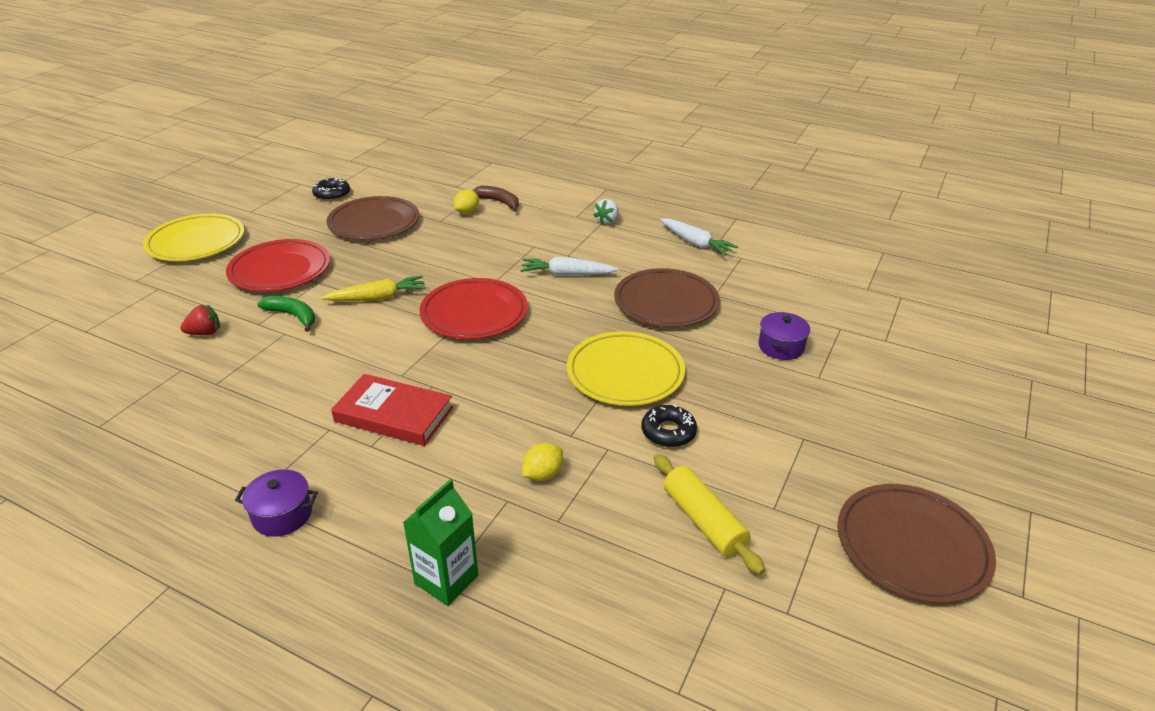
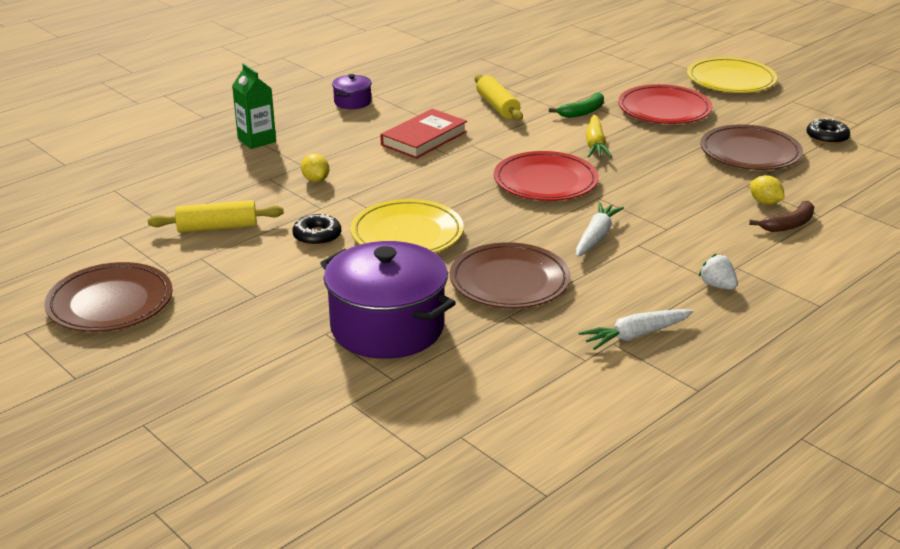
camera: 110 degrees right, 5 degrees down
red strawberry [180,304,220,335] -> none
purple pot [758,312,810,360] -> purple pot [320,241,456,359], size x2.20
none -> yellow rolling pin [475,74,523,121]

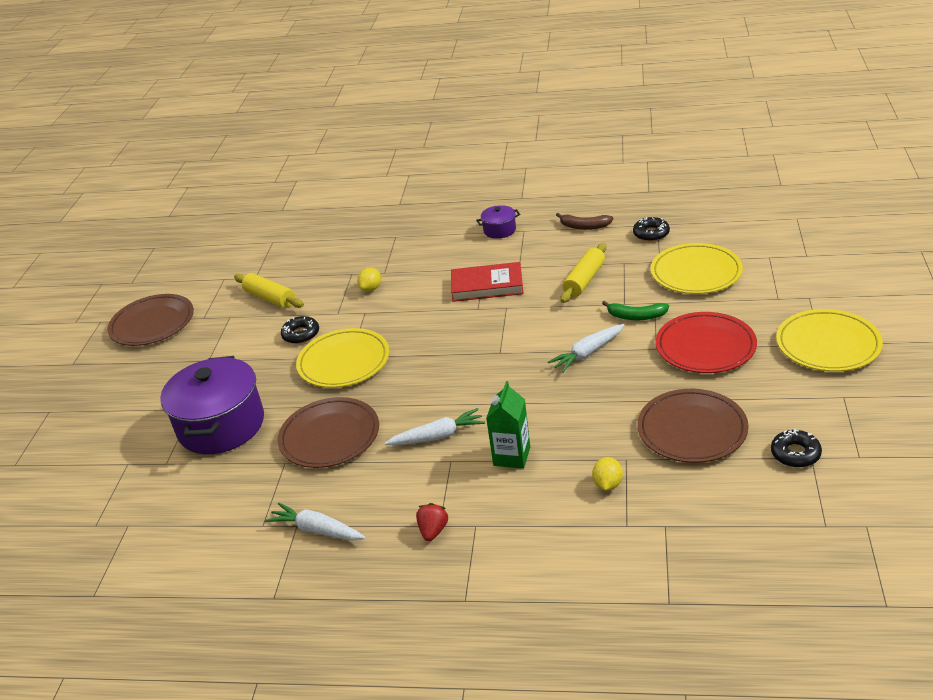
camera: 55 degrees right, 5 degrees up
green carton [232,63,276,149] -> green carton moved to [486,381,530,469]
red plate [494,151,599,201] -> none
yellow carrot [586,115,612,158] -> white carrot [548,324,624,372]
white strawberry [699,253,738,290] -> red strawberry [416,503,448,541]
brown banana [749,201,814,232] -> brown banana moved to [556,213,614,230]
none -> black donut [633,217,670,241]
none -> yellow plate [651,243,743,294]

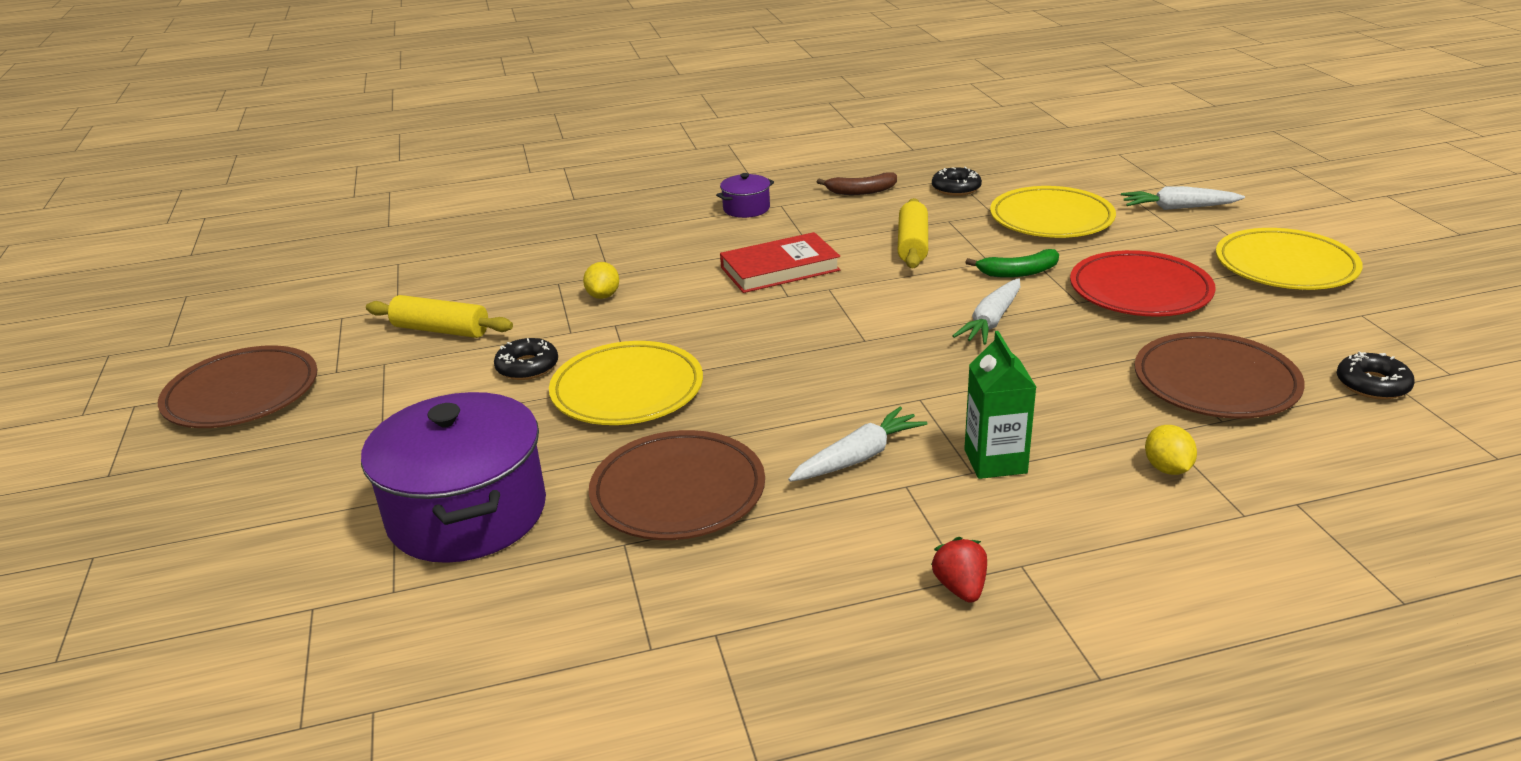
camera: 25 degrees left, 5 degrees down
white carrot [265,503,366,541] -> white carrot moved to [1121,186,1245,210]

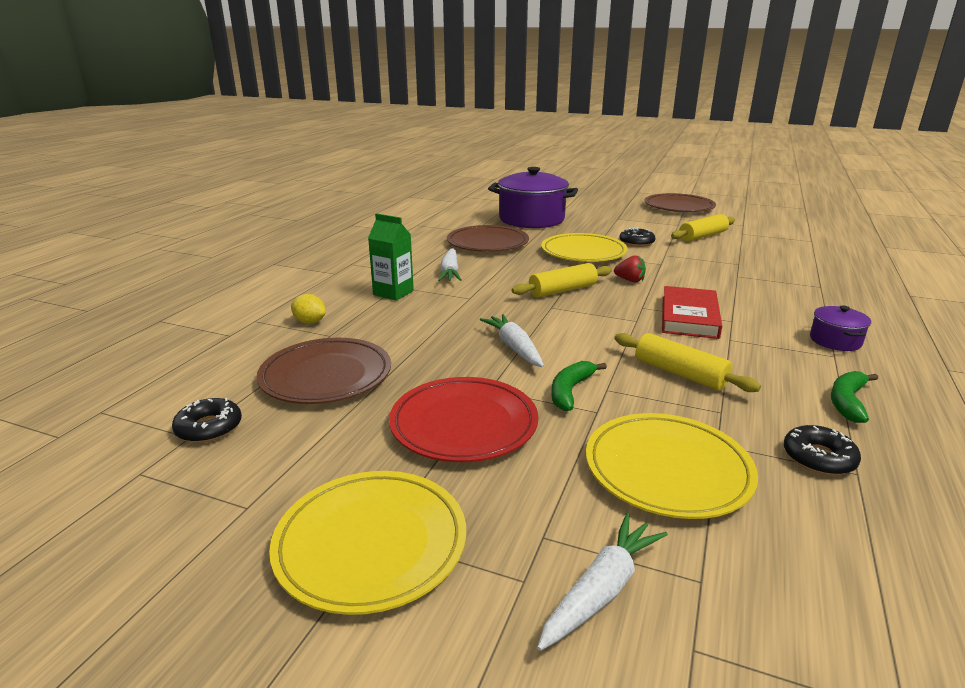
camera: 125 degrees right, 5 degrees down
yellow lemon [583,262,619,299] -> none
brown banana [817,172,897,195] -> green banana [831,371,878,423]
red strawberry [931,537,987,603] -> red strawberry moved to [614,255,646,282]
none -> yellow rolling pin [511,263,612,298]

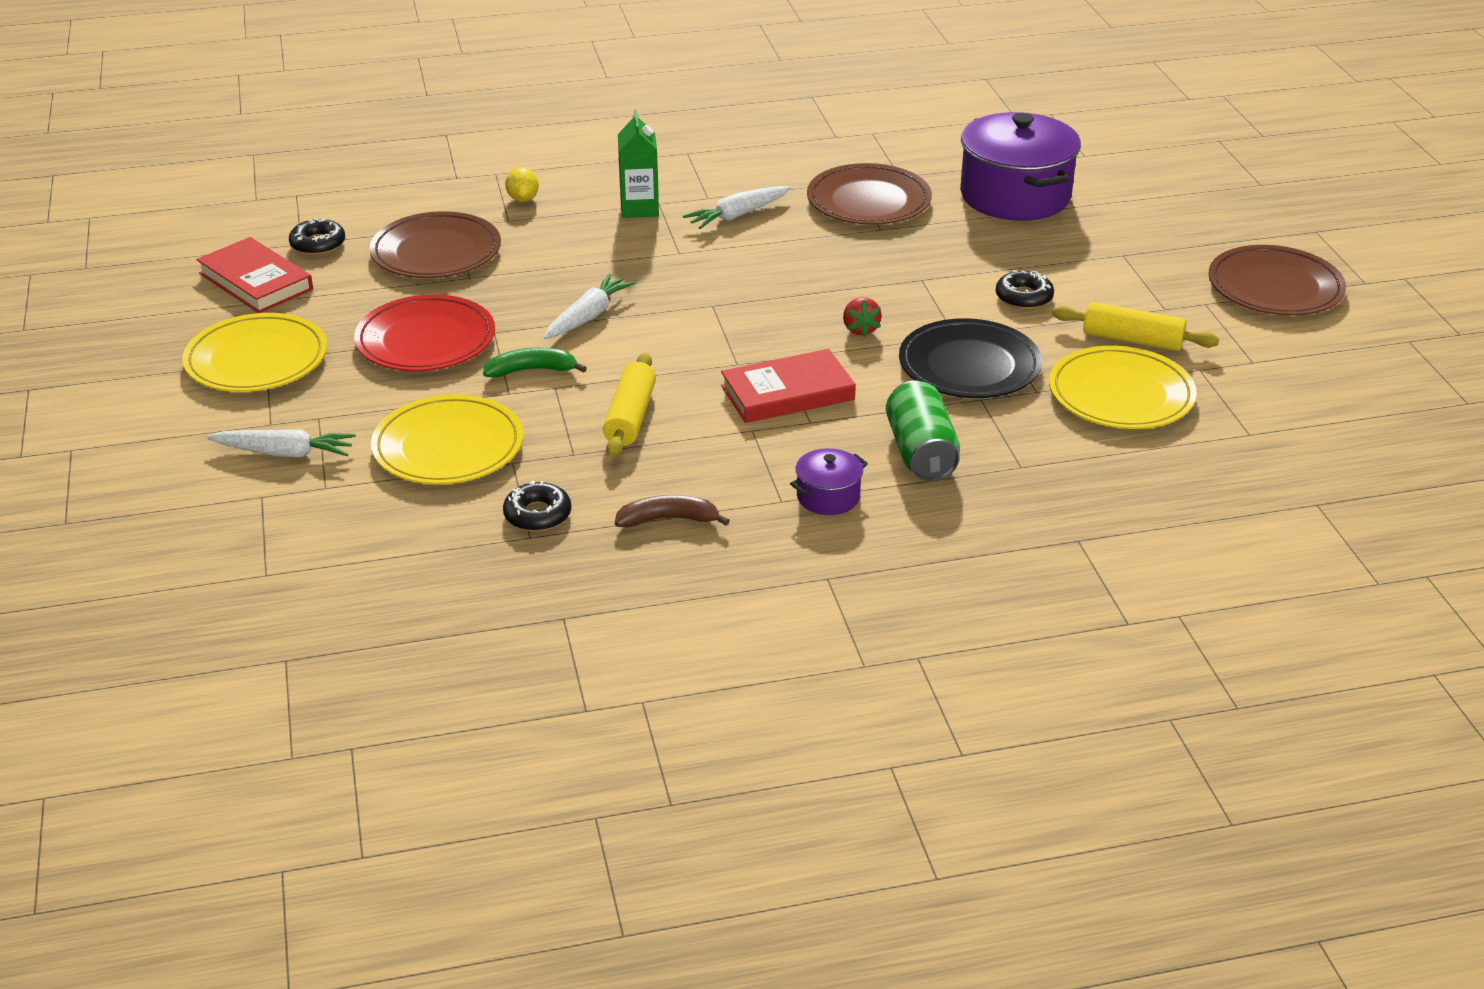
camera: 55 degrees right, 10 degrees up
yellow rolling pin [511,263,612,298] -> none
yellow plate [541,233,628,262] -> yellow plate moved to [1049,346,1197,429]
green banana [831,371,878,423] -> brown banana [615,495,730,527]
none -> red book [196,237,313,313]
none -> green can [886,380,960,481]
none -> black plate [899,318,1042,398]

